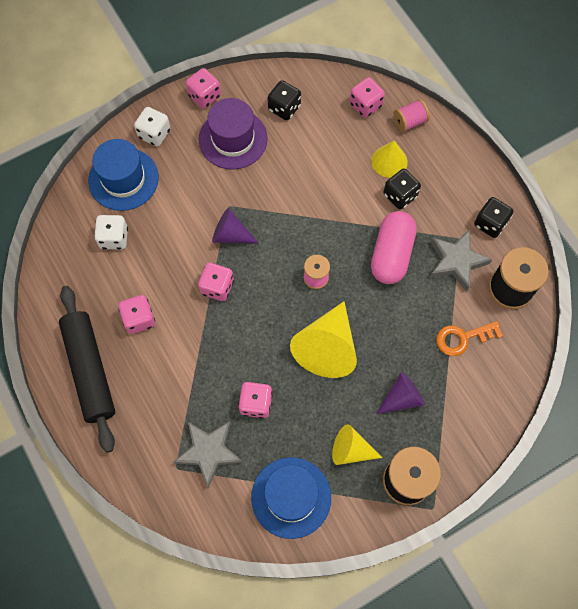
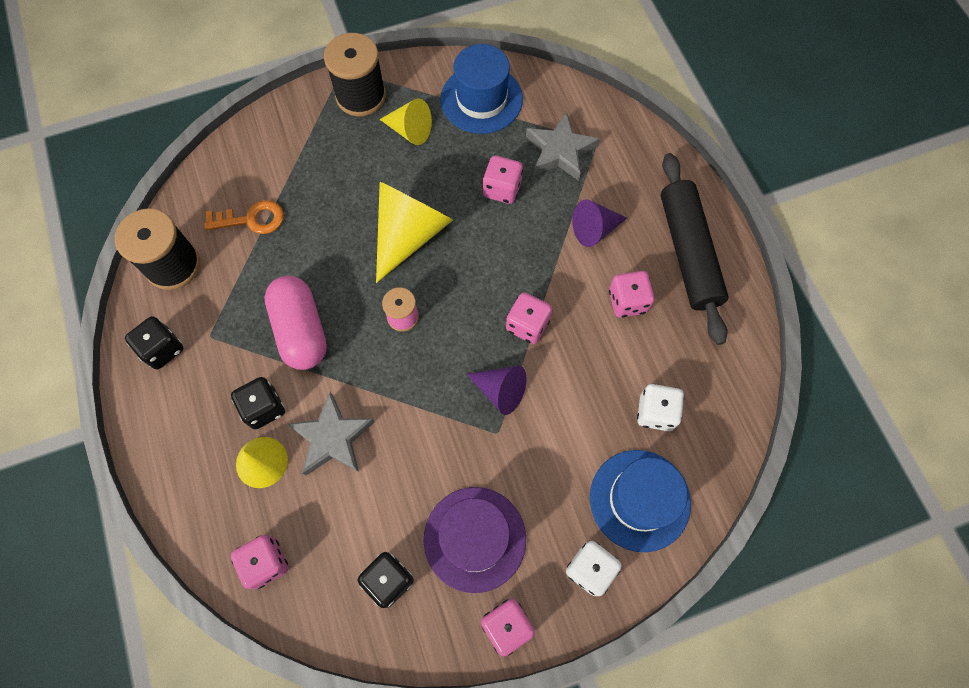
camera: 170 degrees left, 0 degrees up
pink capsule [371,211,417,284] -> pink capsule turned 45 degrees counterclockwise [264,276,327,370]
purple cone [376,372,425,414] -> purple cone moved to [572,199,627,247]
pink spool [393,99,430,132] -> none
grey star [430,230,492,291] -> grey star moved to [288,392,375,476]

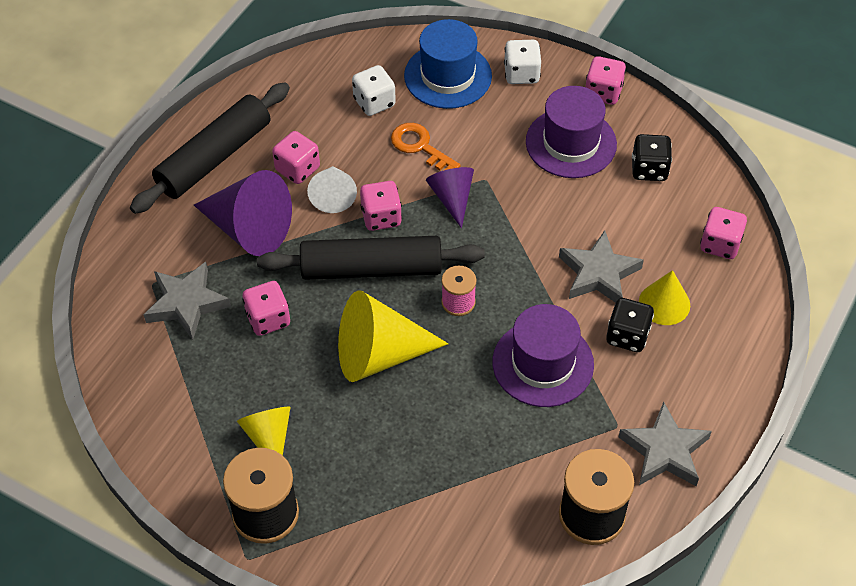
camera: 130 degrees left, 15 degrees down
black dice [125,316,184,369] -> grey star [619,401,712,486]
orange key [204,200,284,234] -> orange key moved to [391,123,461,171]
pink capsule [264,276,327,370] -> purple hat [492,304,594,407]
blue hat [441,44,523,134] -> none
purple cone [572,199,627,247] -> purple cone [194,170,292,256], size x1.70
none -> black rolling pin [257,236,485,280]
none -> white cone [307,166,357,213]

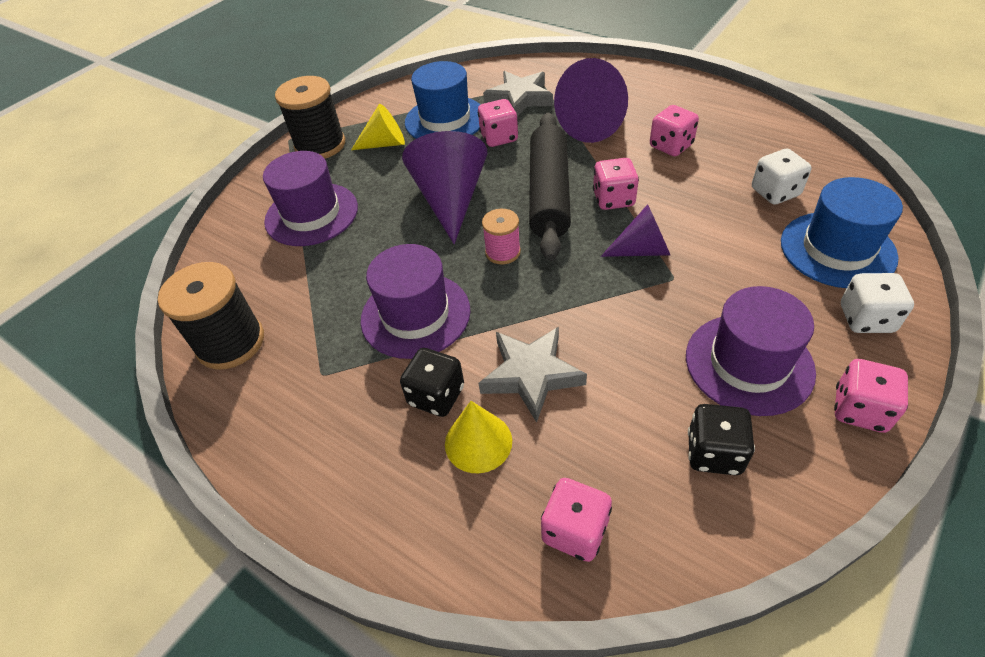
camera: 100 degrees right, 5 degrees down
black rolling pin [130,82,290,214] -> none
white cone [307,166,357,213] -> none
yellow cone [338,290,448,382] -> purple cone [402,131,487,244]
orange key [391,123,461,171] -> none
grey star [619,401,712,486] -> none
none -> purple hat [263,151,358,246]
none -> blue hat [405,61,481,139]

